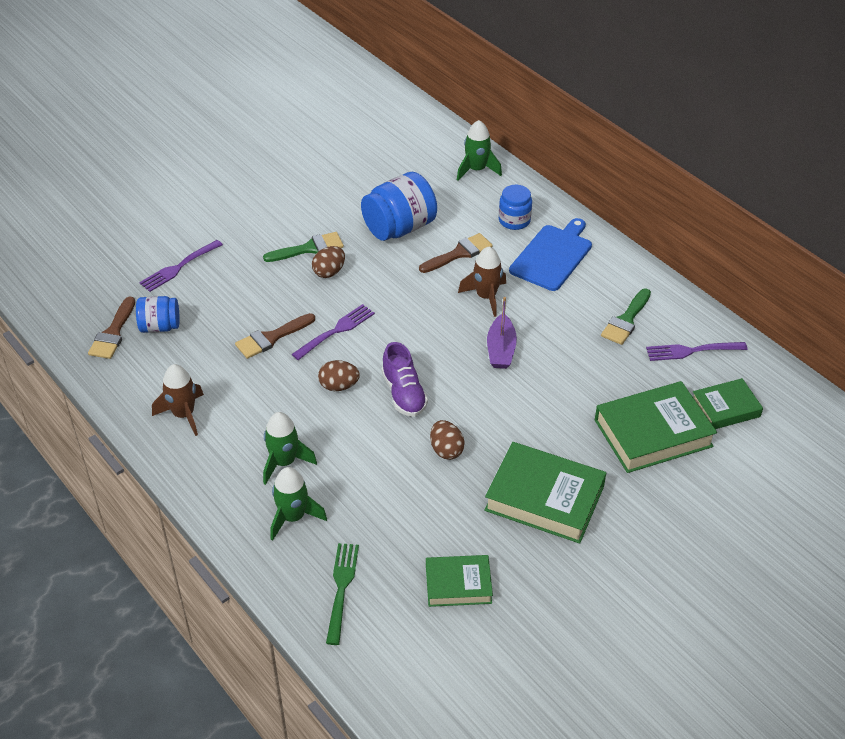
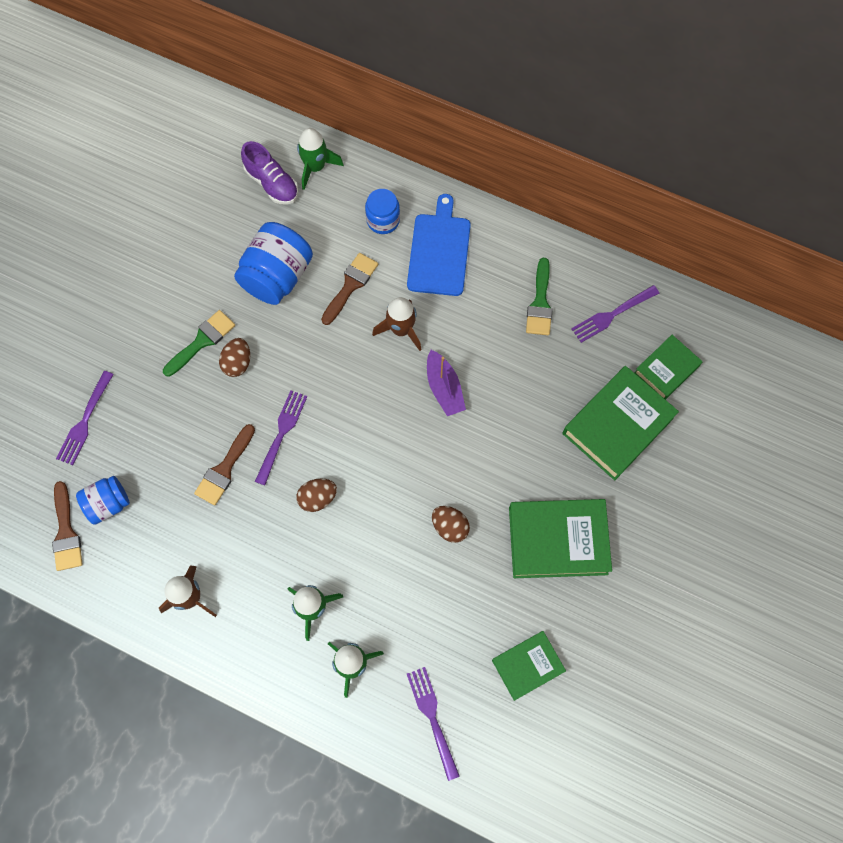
camera: 25 degrees left, 25 degrees up
green fork [326,543,359,645] -> purple fork [407,667,460,781]
purple shoe [382,342,428,417] -> purple shoe moved to [241,141,298,204]

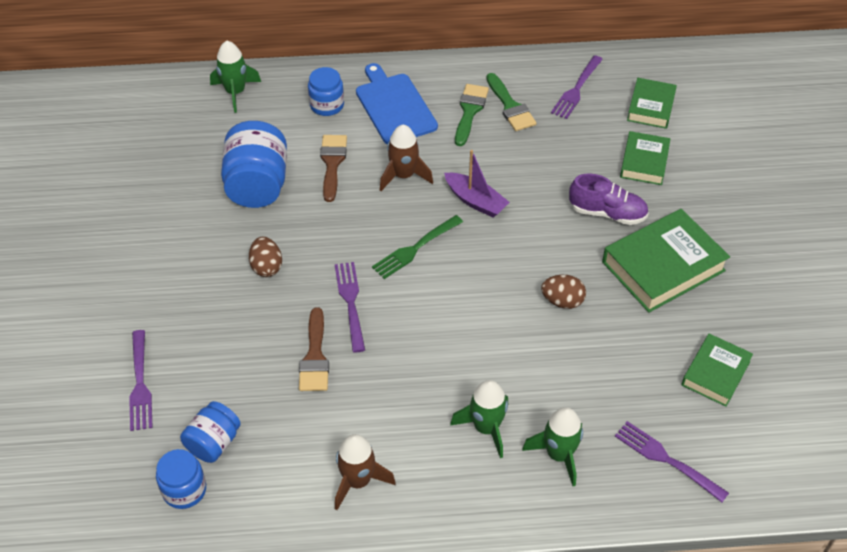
camera: 30 degrees left, 20 degrees down
brown brush [52,481,83,571] -> blue jar [156,449,206,509]
green brush [163,310,235,377] -> green brush moved to [455,84,489,146]
purple shoe [241,141,298,204] -> purple shoe moved to [569,173,649,225]
brown egg [297,478,337,512] -> none
green book [563,366,679,480] -> green book [620,131,671,185], size x0.59
none -> green fork [372,215,463,279]

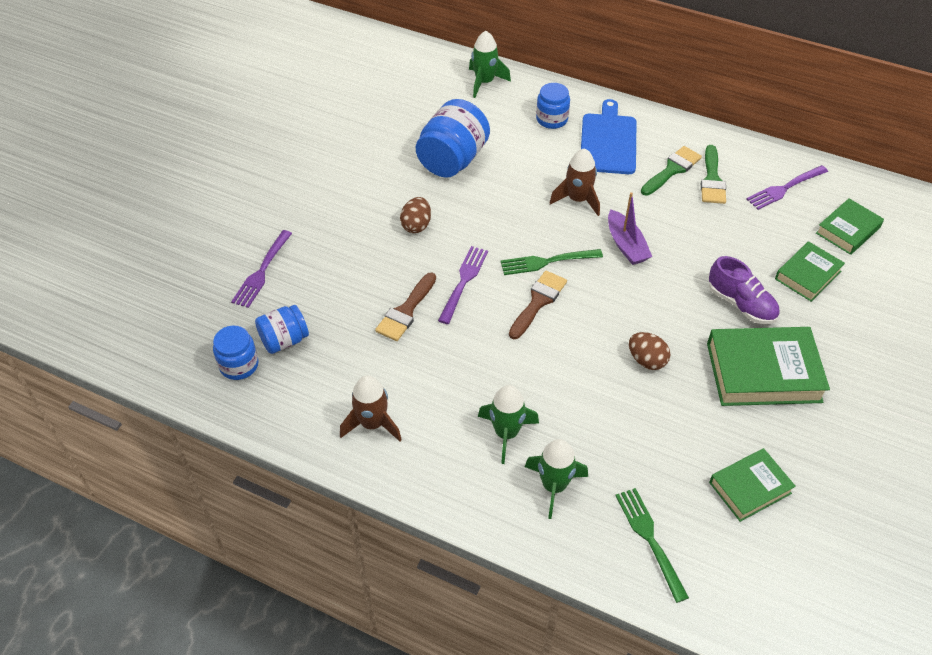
camera: 30 degrees right, 0 degrees up
brown brush [320,135,347,202] -> brown brush moved to [509,271,567,339]
purple fork [615,421,729,502] -> green fork [615,488,689,603]

